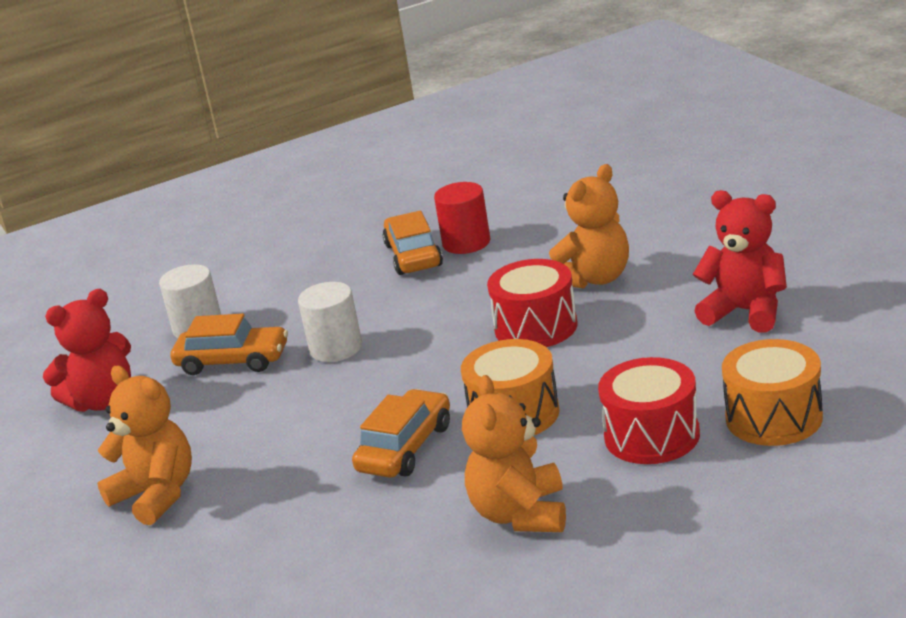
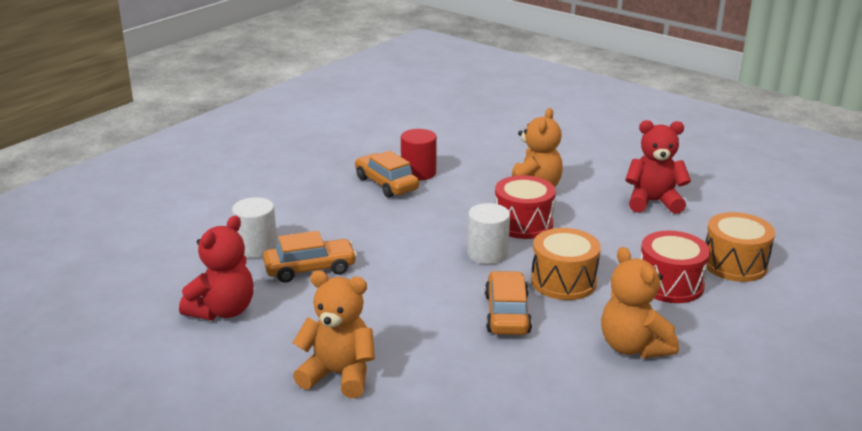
camera: 30 degrees left, 0 degrees up
white cylinder [298,282,362,362] -> white cylinder moved to [467,203,510,264]

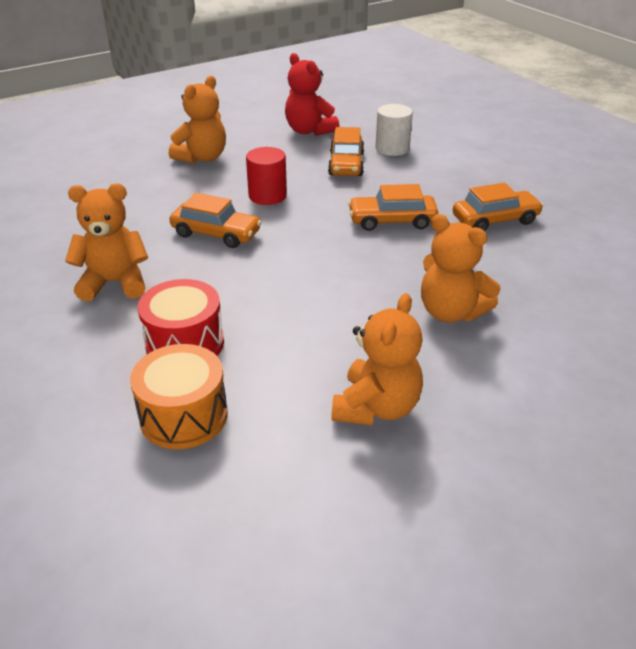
camera: 110 degrees right, 10 degrees up
red cylinder [401,129,437,181] -> red cylinder moved to [246,147,287,205]
white cylinder [467,203,510,264] -> none
red drum [495,175,556,239] -> none
orange drum [531,228,601,300] -> none
red teddy bear [625,120,691,214] -> orange teddy bear [331,293,423,425]
none -> orange car [348,184,438,231]

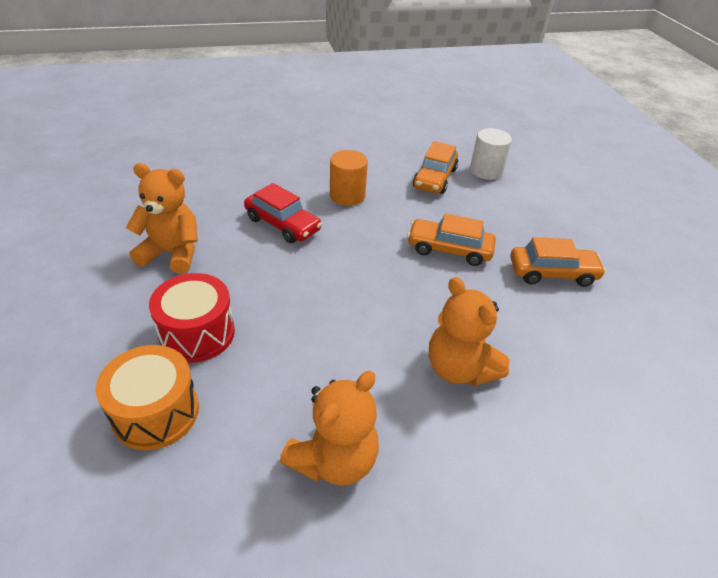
camera: 15 degrees right, 5 degrees up
orange teddy bear [169,76,226,163] -> none
orange car [169,193,262,248] -> red car [244,183,322,243]
red cylinder [246,147,287,205] -> orange cylinder [330,150,368,206]
red teddy bear [285,53,340,136] -> none

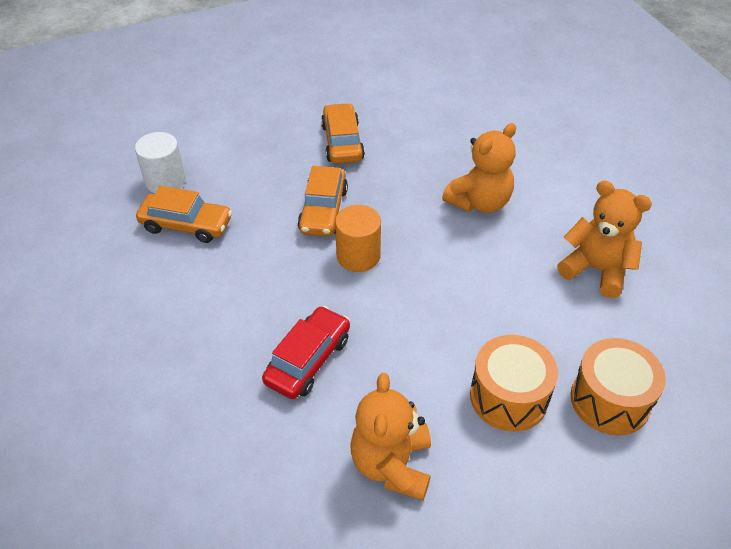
camera: 95 degrees left, 5 degrees up
red drum [149,273,235,362] -> orange drum [470,335,558,432]
orange cylinder [330,150,368,206] -> orange cylinder moved to [335,205,381,272]

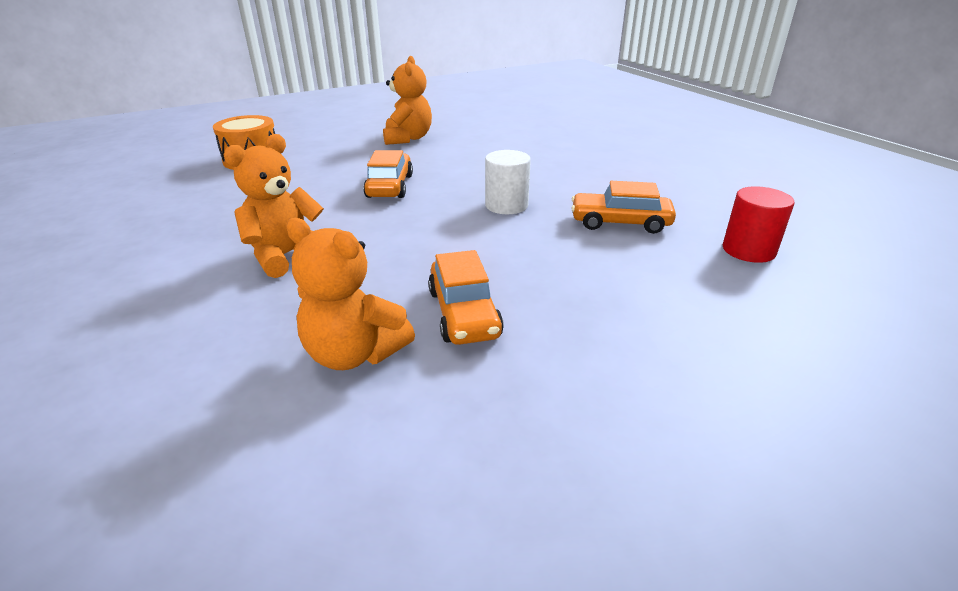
camera: 175 degrees right, 15 degrees down
white cylinder [135,132,186,193] -> white cylinder moved to [485,150,531,214]
red car [262,306,350,399] -> none
orange car [298,166,348,237] -> orange car moved to [363,150,413,198]
orange cylinder [335,205,381,272] -> none
orange drum [470,335,558,432] -> none
orange teddy bear [557,180,652,298] -> orange teddy bear moved to [286,218,415,370]
none -> red cylinder [723,186,794,263]

